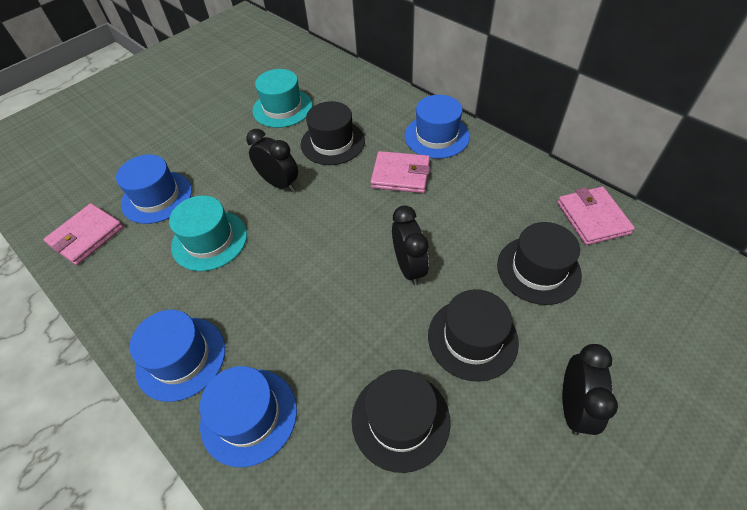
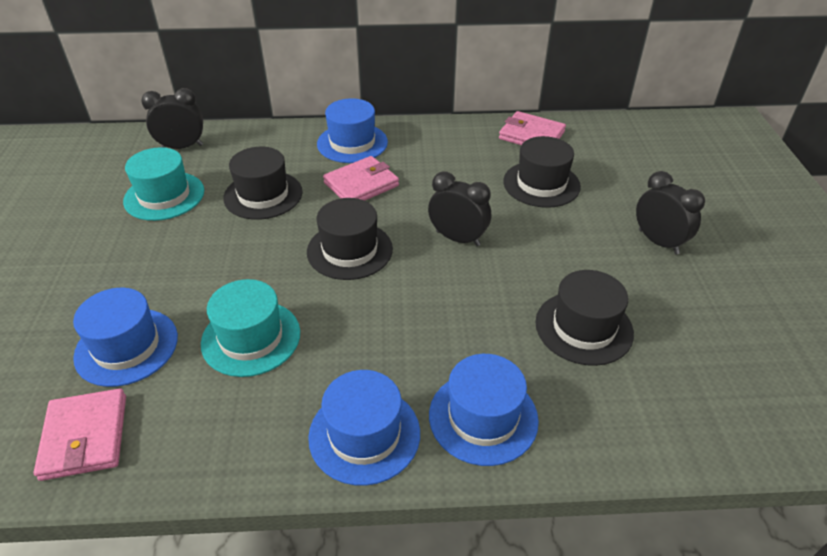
camera: 50 degrees left, 10 degrees down
black clock [246,129,298,192] -> black clock moved to [141,88,203,149]
black hat [428,289,519,382] -> black hat moved to [307,198,393,280]

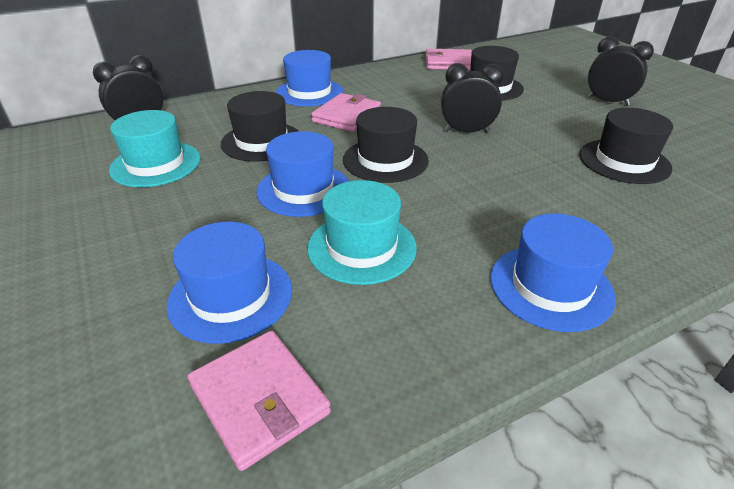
camera: 25 degrees left, 5 degrees down
blue hat [429,354,539,466] -> blue hat moved to [256,131,349,217]

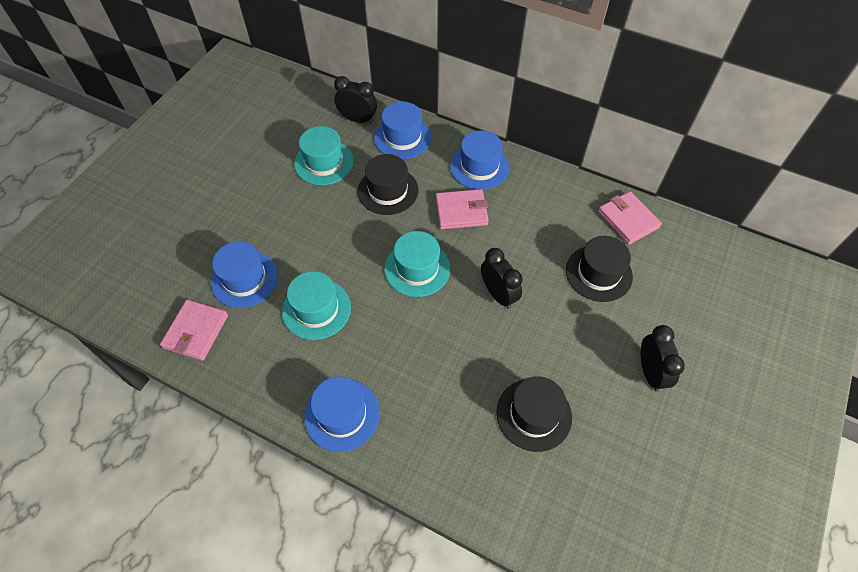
camera: 55 degrees right, 20 degrees up
blue hat [256,131,349,217] -> blue hat moved to [374,101,431,159]
black hat [343,107,429,183] -> turquoise hat [384,231,450,297]

